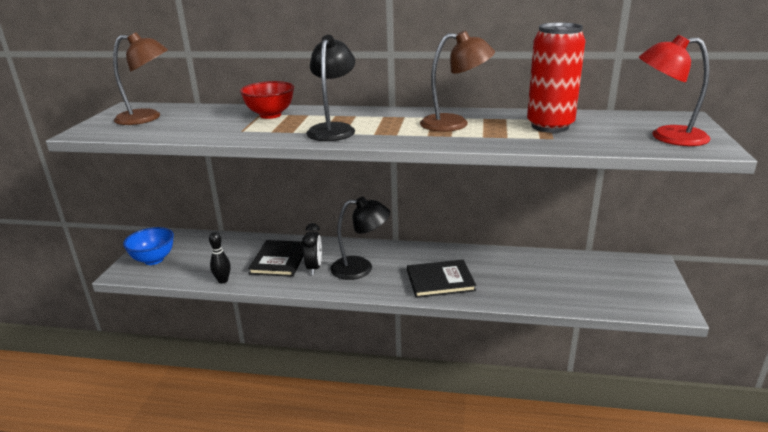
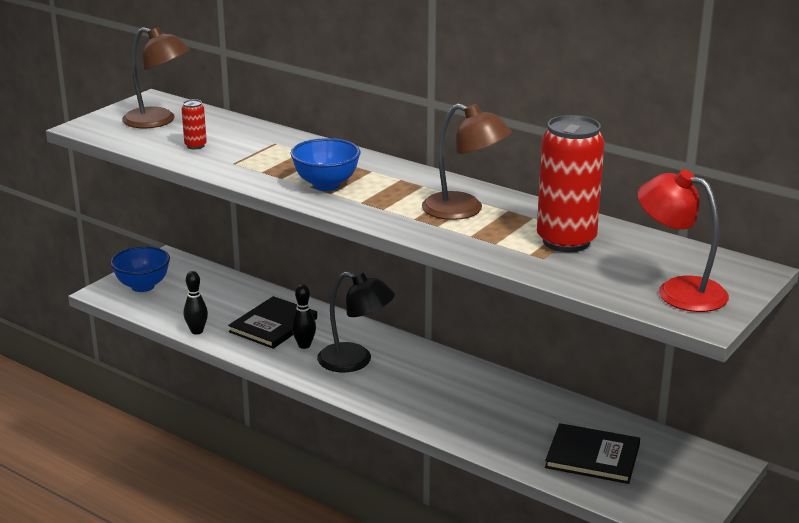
camera: 25 degrees right, 0 degrees up
red bowl [240,81,294,119] -> none
black clock [302,223,322,275] -> black bowling pin [292,284,316,349]
black lamp [306,35,355,141] -> blue bowl [290,138,361,191]
black book [407,260,476,298] -> black book moved to [545,423,640,484]
none -> red can [182,99,207,149]

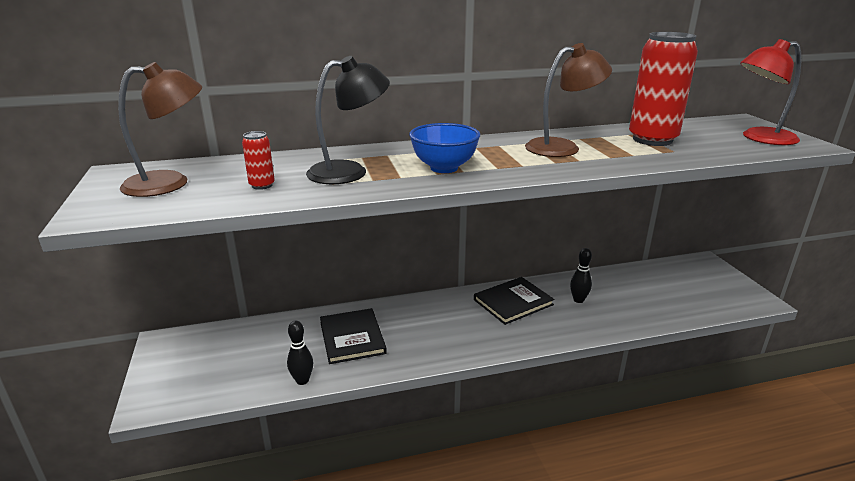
camera: 50 degrees left, 0 degrees up
blue bowl [110,246,170,292] -> none
black bowling pin [292,284,316,349] -> black bowling pin moved to [570,248,592,303]
black lamp [317,272,395,372] -> black lamp moved to [306,56,390,184]
black book [545,423,640,484] -> black book moved to [474,277,555,325]

